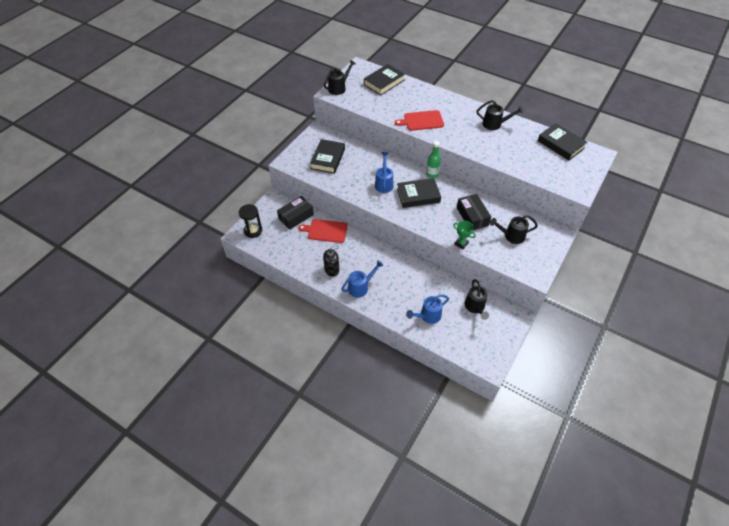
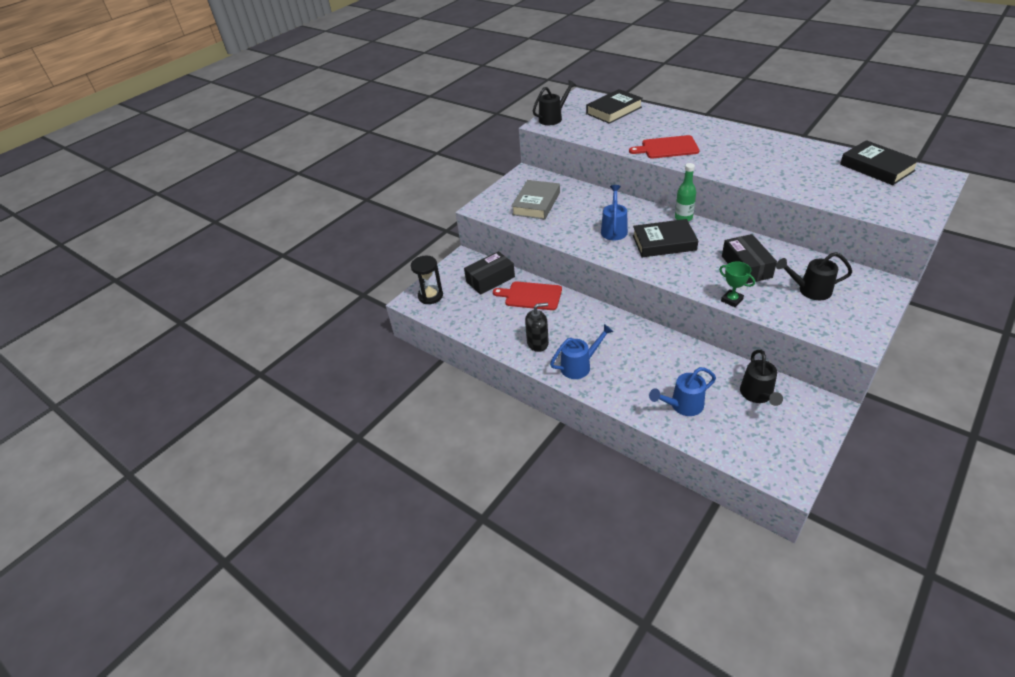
camera: 10 degrees right, 10 degrees down
black book [310,139,345,174] -> grey book [511,180,560,219]
black watering can [476,100,523,130] -> none

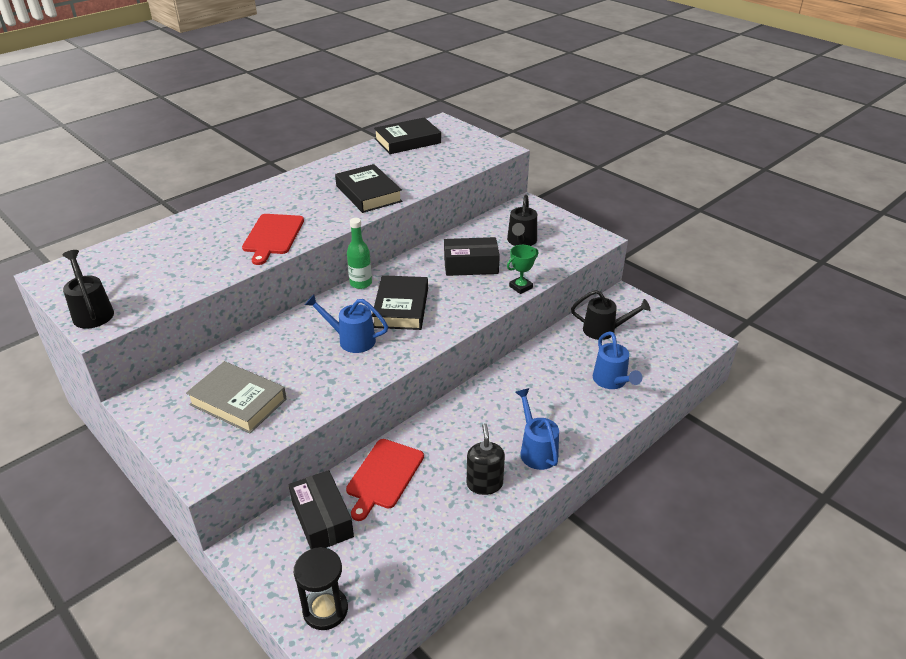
camera: 85 degrees left, 5 degrees down
black book [586,89,643,124] -> black book moved to [335,164,402,213]

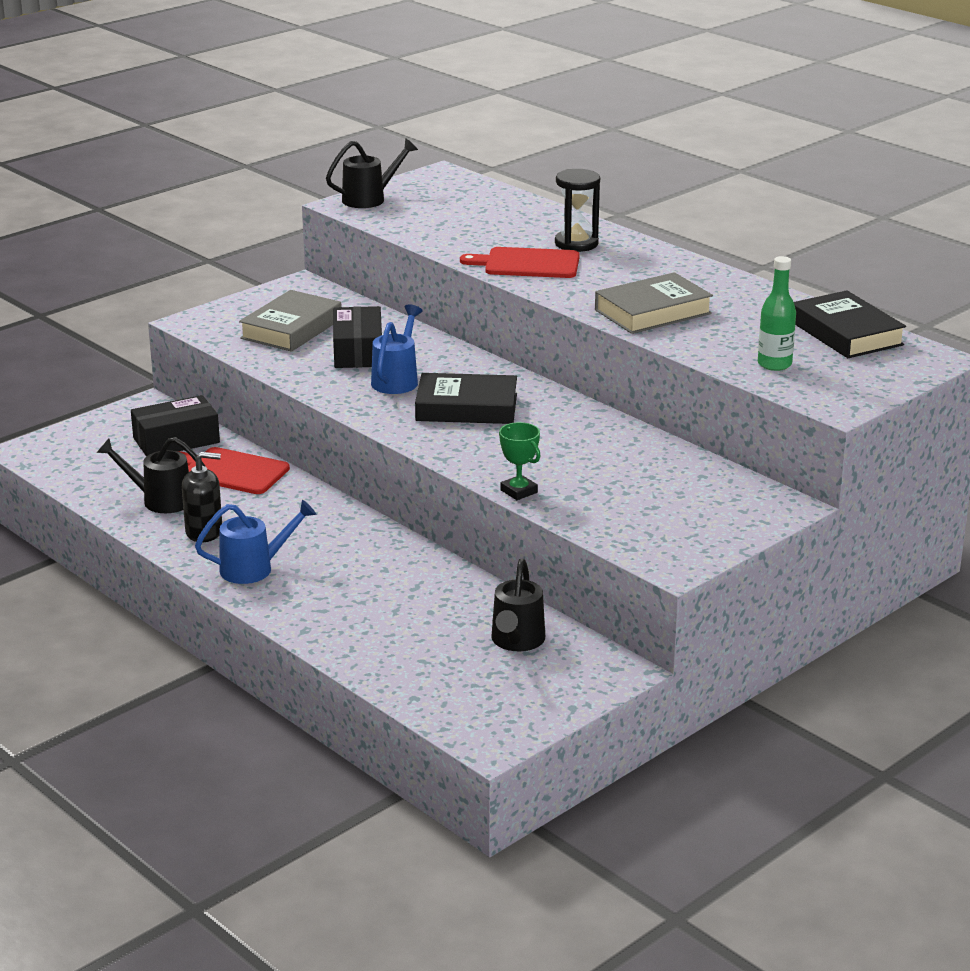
camera: 90 degrees right, 10 degrees down
black hourglass [294,547,348,630] -> black hourglass moved to [555,169,600,252]
black book [335,164,402,213] -> grey book [595,272,713,334]
green bottle [347,218,372,289] -> green bottle moved to [758,256,796,371]
black box [444,237,500,276] -> black box moved to [333,306,382,368]
black watering can [507,195,537,246] -> black watering can moved to [97,437,206,513]
blue watering can [593,331,642,389] -> none

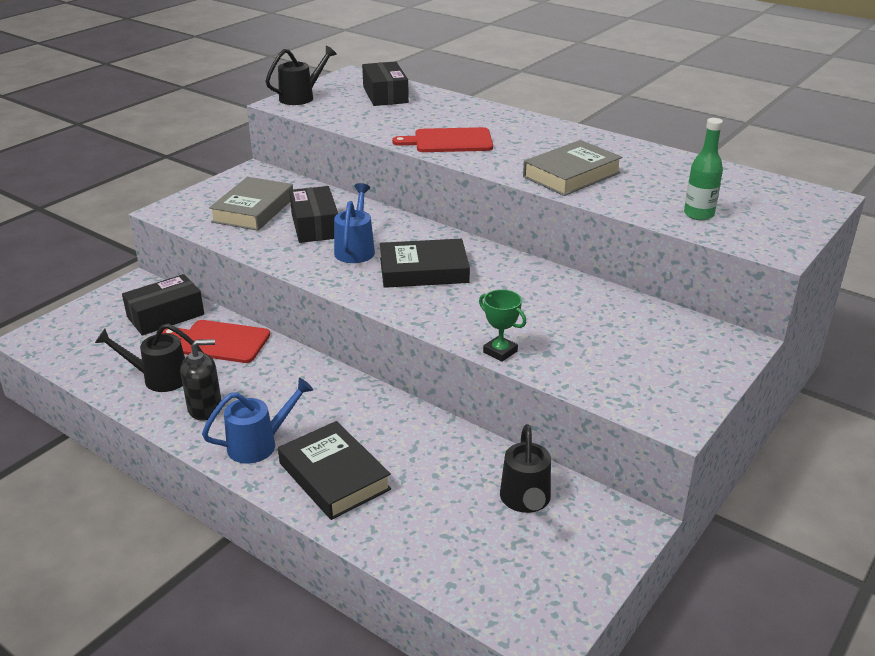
camera: 10 degrees left, 5 degrees up
black hourglass [555,169,600,252] -> none
black book [794,290,906,358] -> black book moved to [278,421,391,520]
none -> black box [362,61,409,106]

